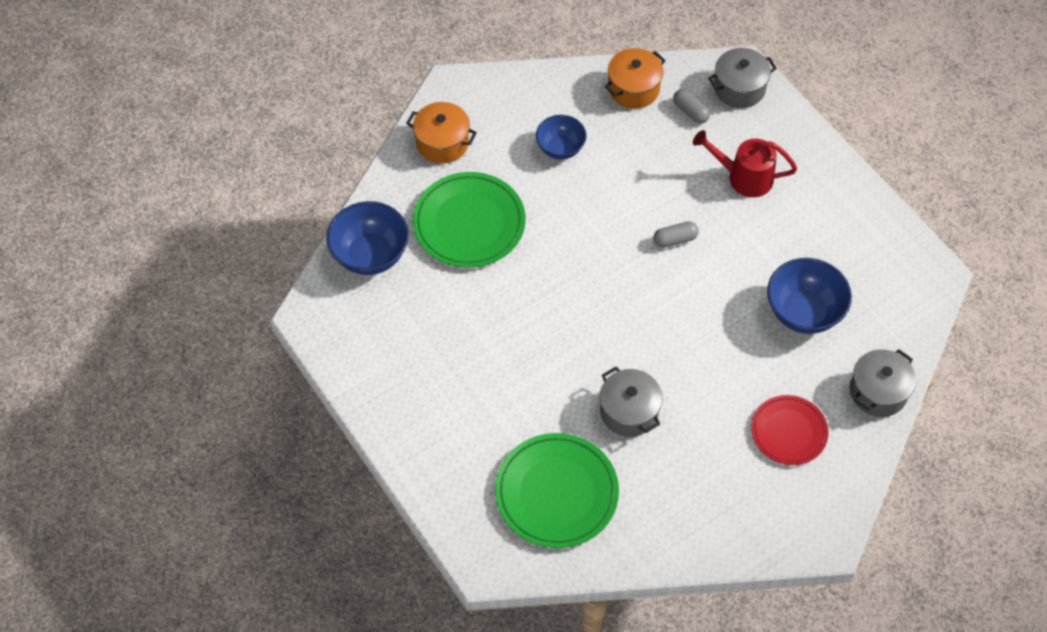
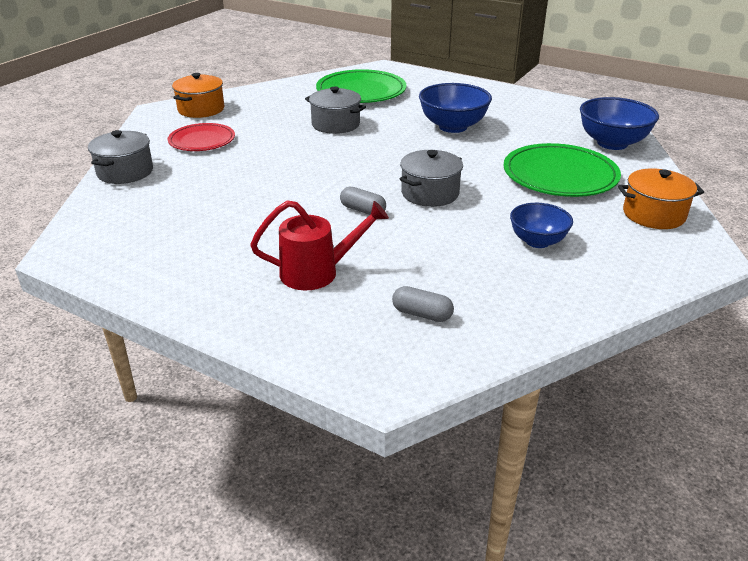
camera: 155 degrees right, 25 degrees down
orange pot [605,48,666,109] -> orange pot moved to [172,73,224,118]
grey capsule [653,221,699,248] -> grey capsule turned 75 degrees clockwise [340,186,386,215]
grey pot [708,48,777,108] -> grey pot moved to [400,150,463,207]
blue bowl [767,258,852,334] -> blue bowl moved to [419,83,492,133]

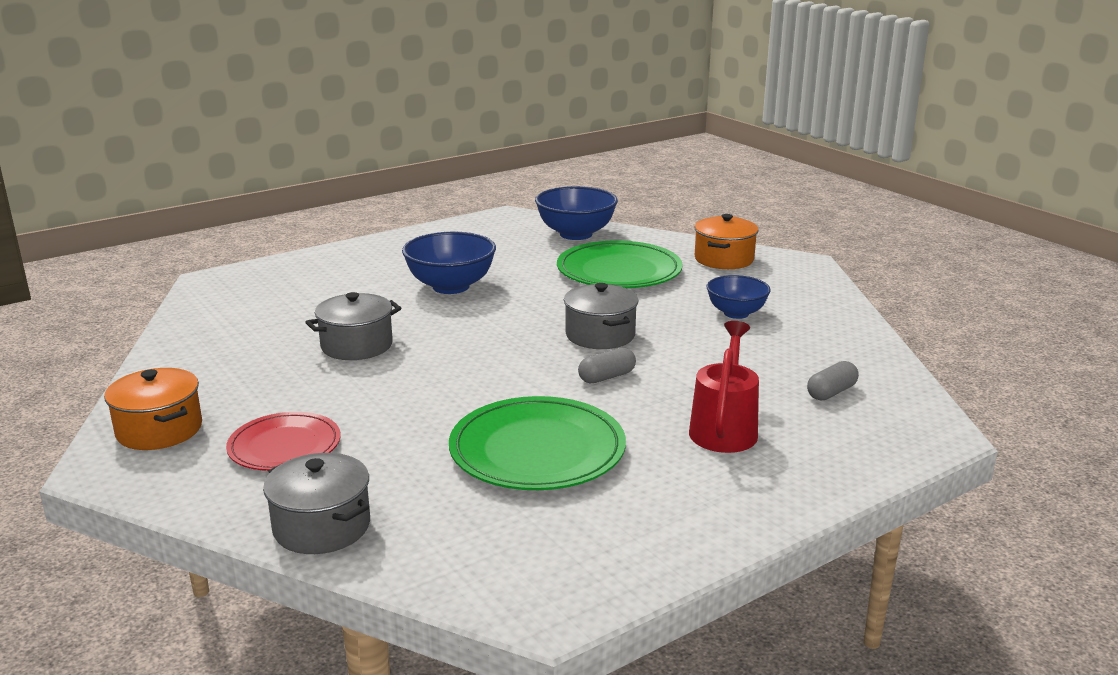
camera: 65 degrees left, 10 degrees down
green plate [316,69,407,103] -> green plate moved to [449,396,626,490]

